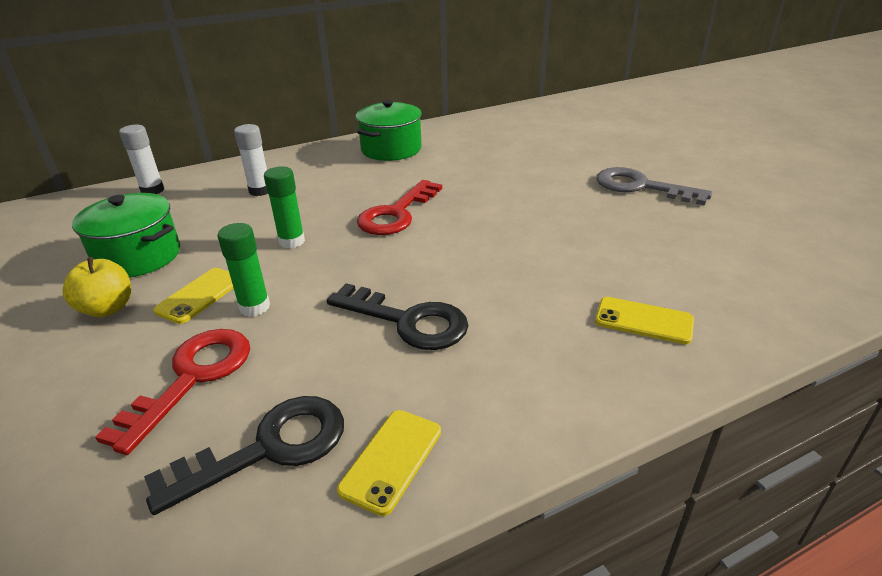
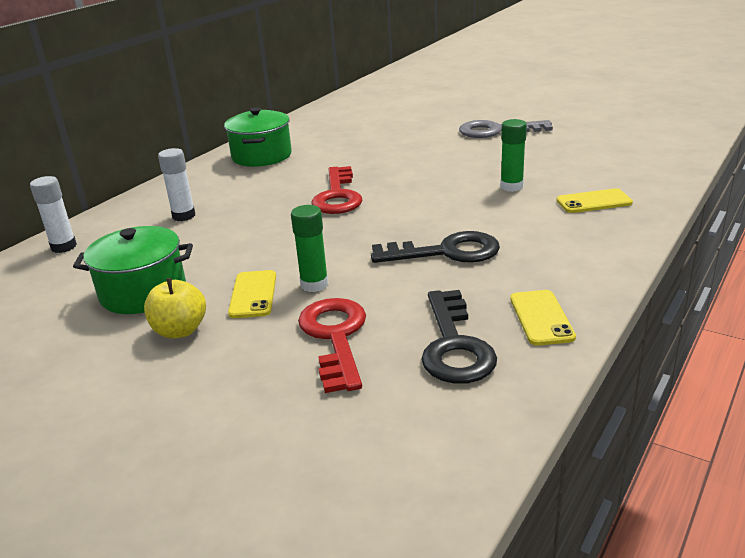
camera: 30 degrees left, 5 degrees down
black key [144,396,344,515] -> black key turned 150 degrees clockwise [421,290,497,384]
green glue stick [264,166,305,248] -> green glue stick moved to [500,119,527,192]

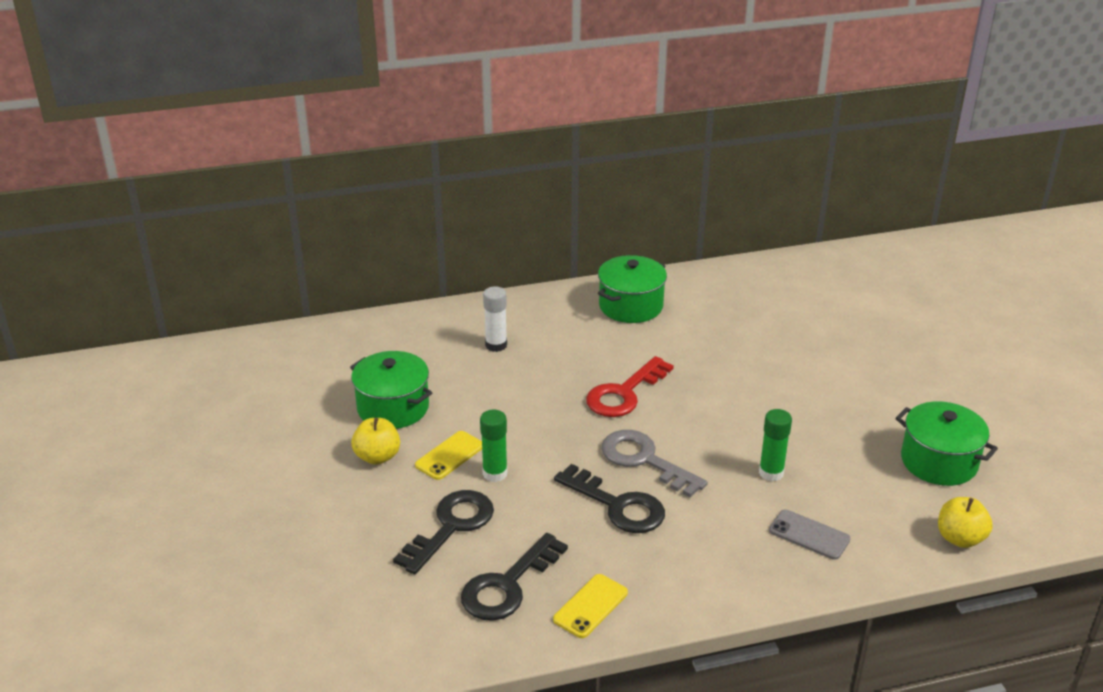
camera: 40 degrees right, 5 degrees up
white glue stick [30,176,77,253] -> none
red key [298,298,366,393] -> black key [393,490,494,575]
grey key [459,120,553,138] -> grey key moved to [601,430,708,498]
yellow phone [556,188,633,213] -> grey phone [769,509,850,560]
none -> green pot [895,401,998,486]
none -> yellow apple [938,497,993,548]

